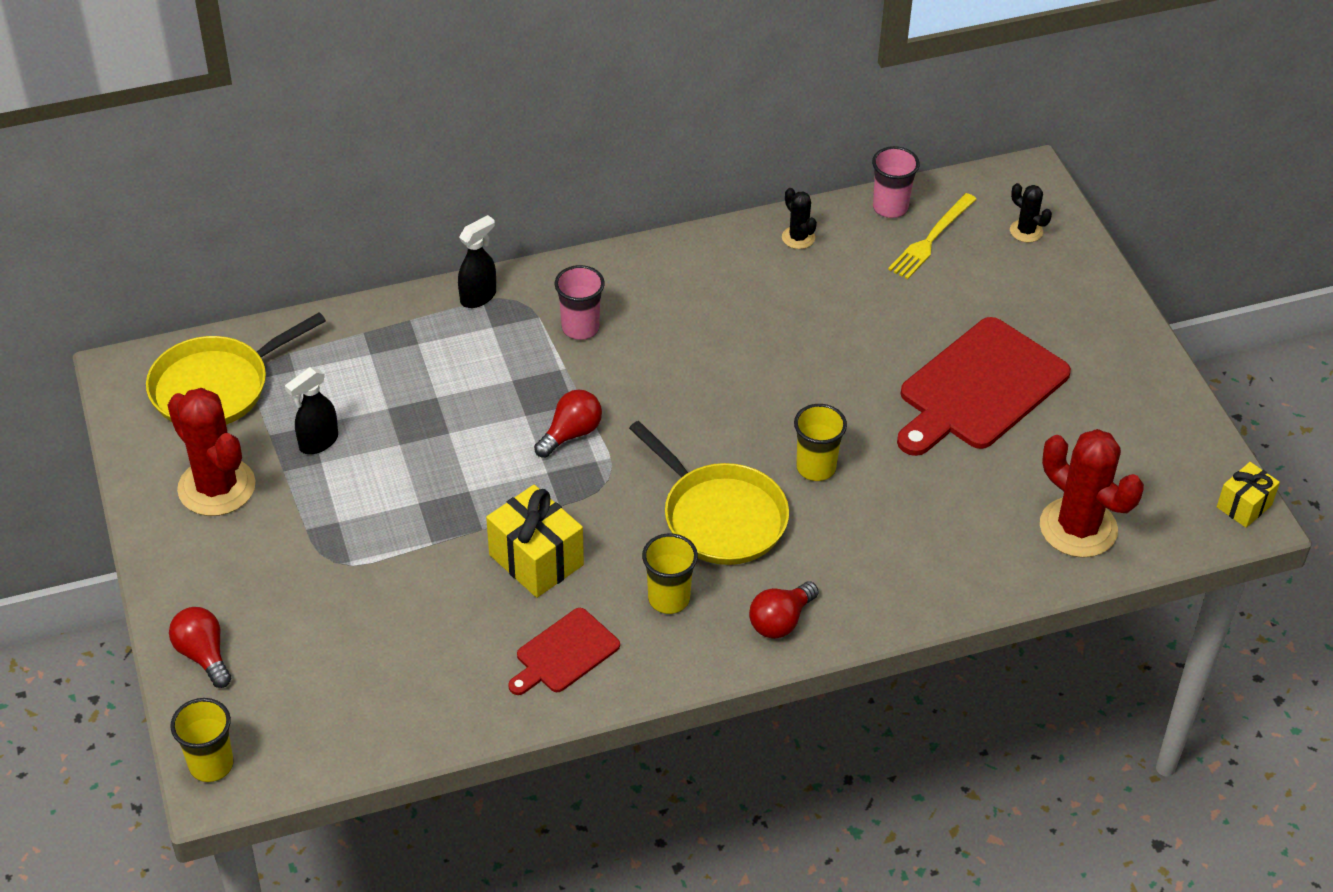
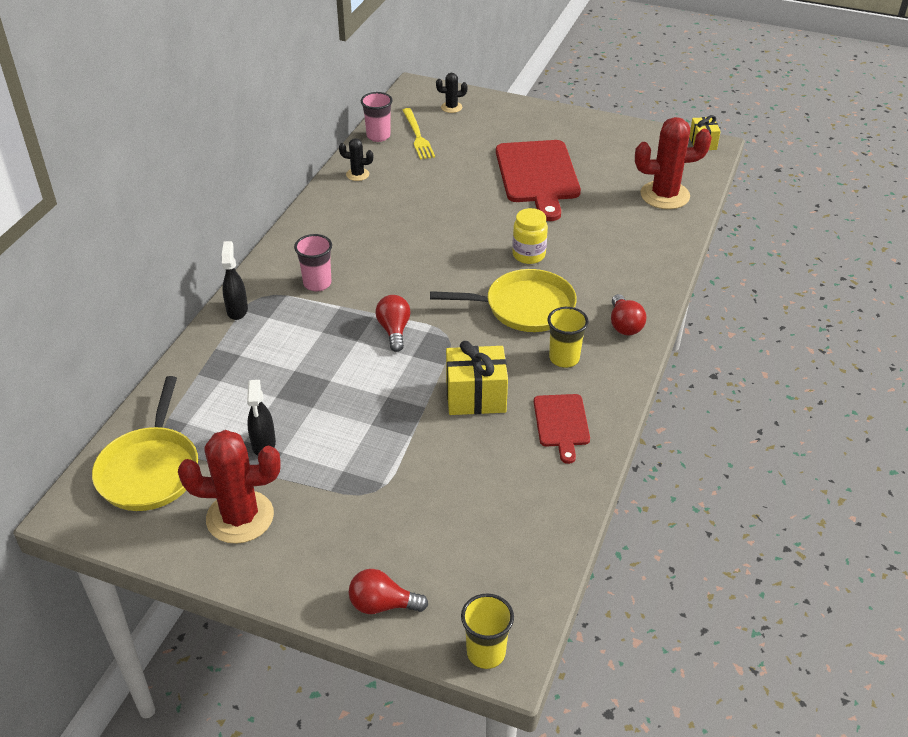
camera: 50 degrees left, 5 degrees down
yellow cup [794,404,847,481] -> yellow jar [512,208,548,264]

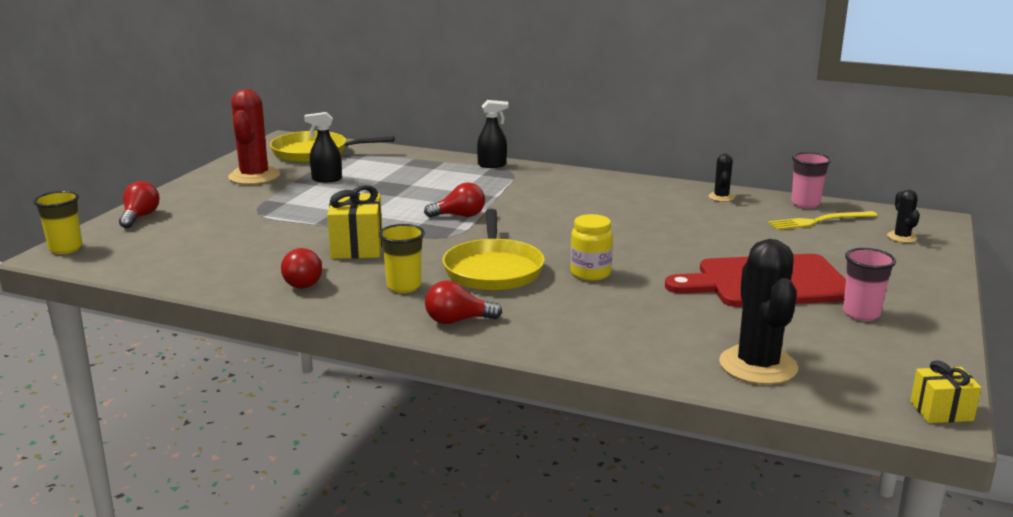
camera: 90 degrees right, 20 degrees down
pink cup [294,234,332,292] -> pink cup moved to [843,248,896,321]
red cutting board [534,394,590,464] -> red light bulb [281,248,322,289]
red cactus [635,117,712,209] -> black cactus [719,239,798,385]

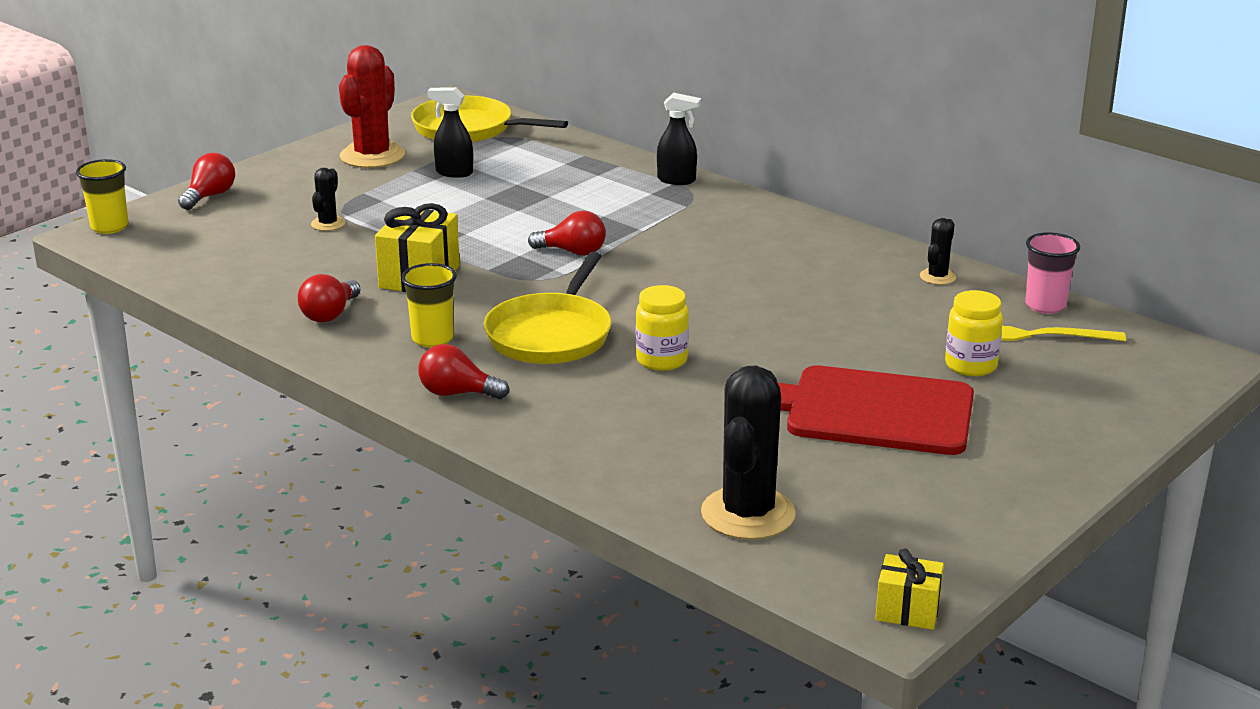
camera: 20 degrees right, 5 degrees up
pink cup [843,248,896,321] -> none
black cactus [887,190,920,243] -> black cactus moved to [311,168,345,231]
none -> yellow jar [945,290,1003,376]

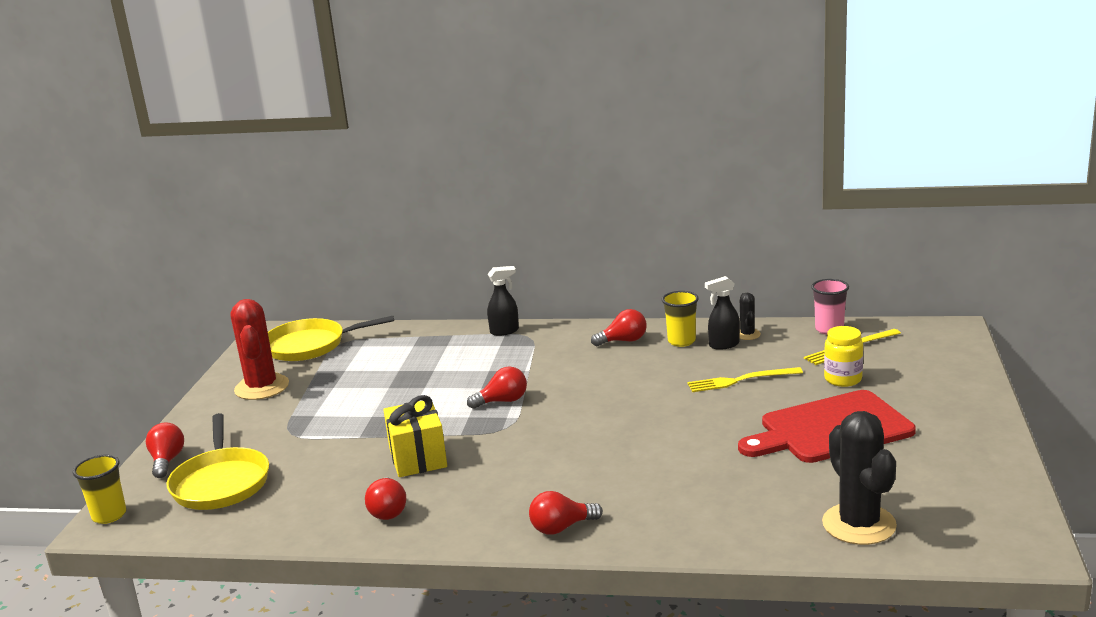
camera: 30 degrees left, 5 degrees down
black cactus [311,168,345,231] -> none
yellow cup [401,263,457,348] -> yellow cup moved to [662,291,699,347]
black spray bottle [427,87,473,178] -> black spray bottle moved to [705,276,740,350]
yellow pan [484,252,612,364] -> yellow pan moved to [166,413,269,510]
yellow jar [636,285,689,371] -> none
yellow gift [875,548,944,630] -> none
none -> red light bulb [591,309,646,346]
none -> yellow fork [688,367,803,392]

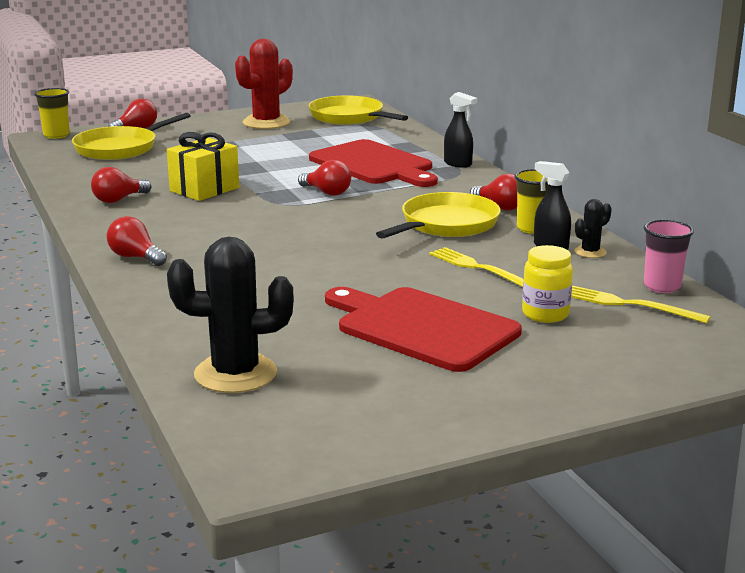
camera: 55 degrees right, 0 degrees up
black cactus [822,411,897,545] -> black cactus turned 45 degrees clockwise [167,237,293,393]
none -> red cutting board [309,139,438,187]
none -> yellow pan [376,192,501,239]

